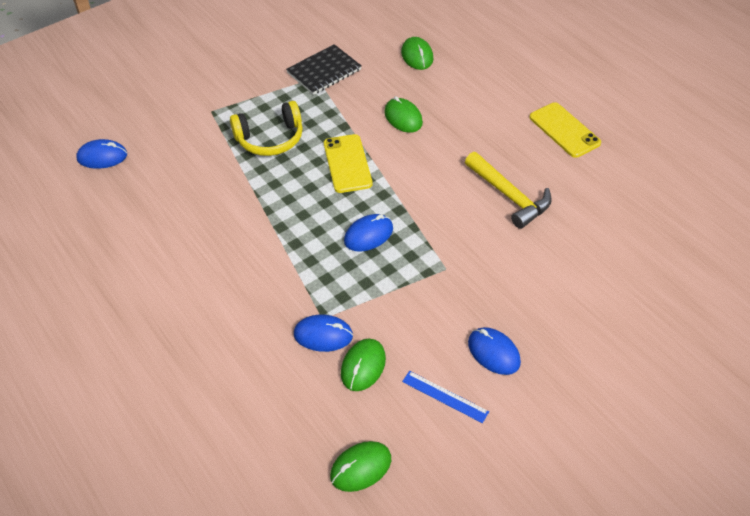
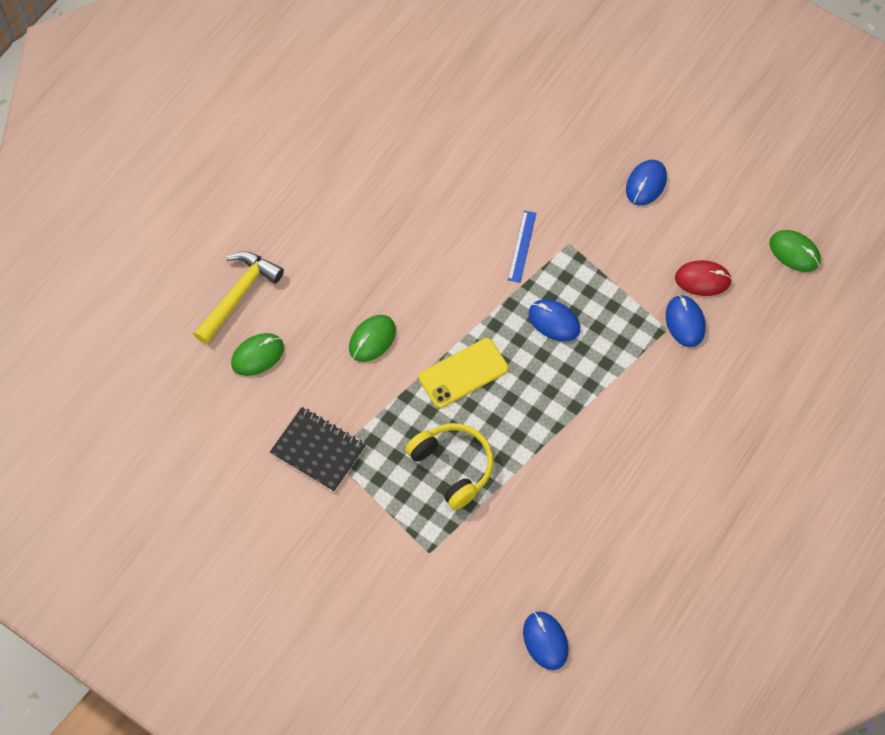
camera: 110 degrees left, 15 degrees up
green mouse [341,339,386,391] -> red mouse [675,260,732,296]
blue ruler [402,371,489,423] -> blue ruler moved to [508,210,536,283]
yellow hammer [465,152,552,229] -> yellow hammer moved to [194,251,284,344]
yellow phone [530,102,601,158] -> none

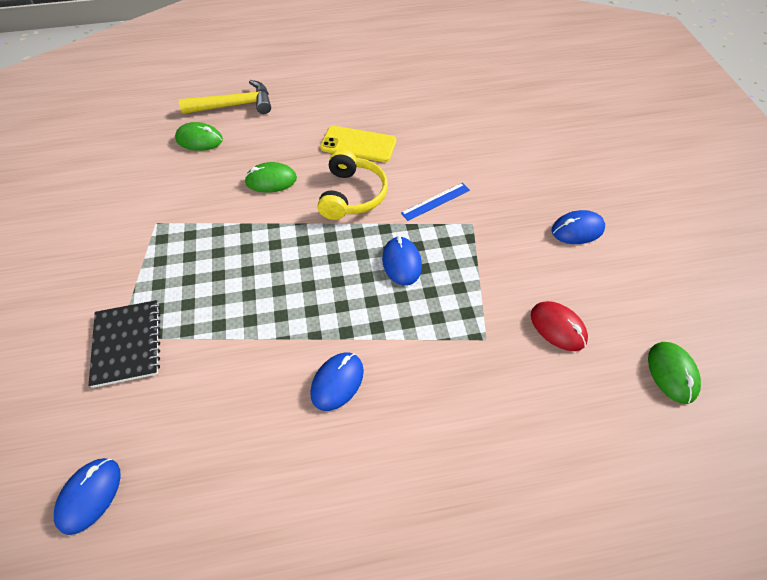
camera: 45 degrees right, 10 degrees down
black notebook [270,407,366,492] -> black notebook moved to [89,300,160,388]
yellow headphones [405,423,493,510] -> yellow headphones moved to [317,149,388,220]
yellow phone [419,338,508,408] -> yellow phone moved to [320,126,396,162]
blue mouse [666,295,705,347] -> blue mouse moved to [310,353,364,411]

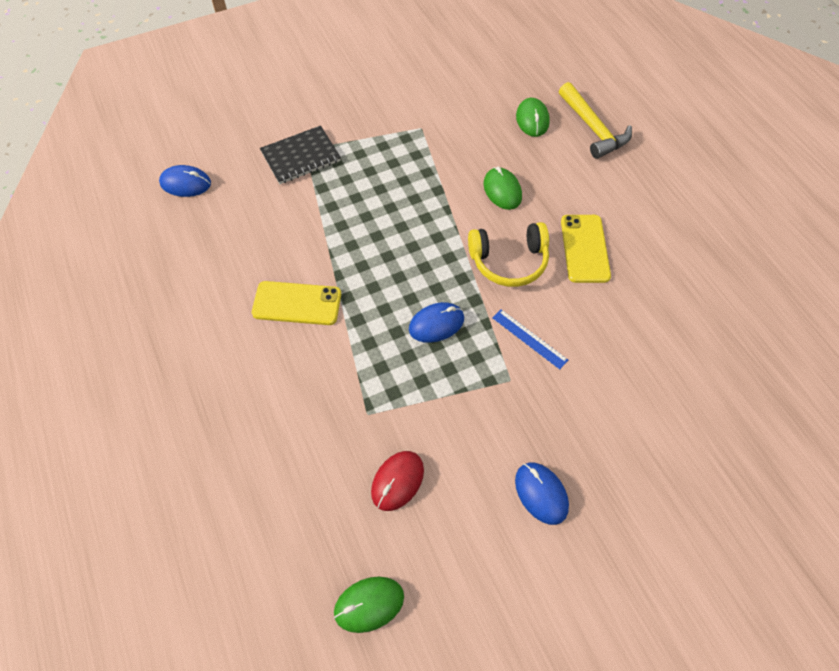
camera: 75 degrees right, 5 degrees up
blue mouse [310,353,364,411] -> yellow phone [252,281,341,325]

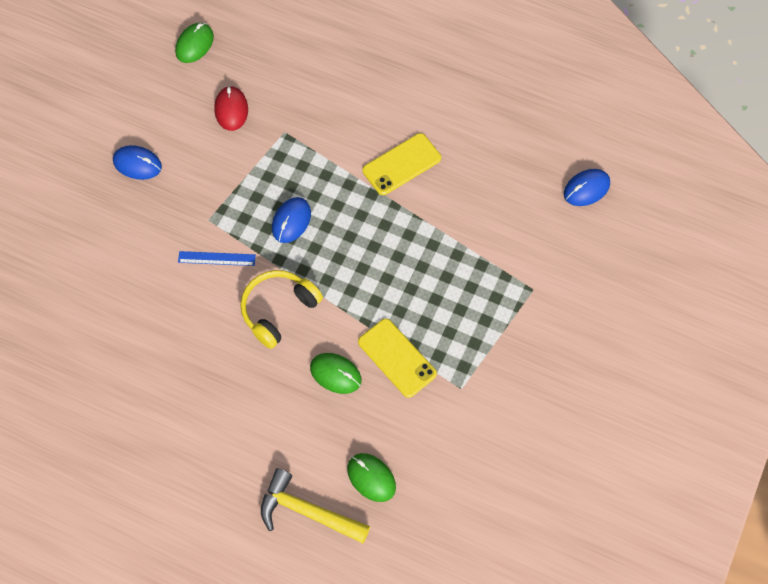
camera: 140 degrees right, 5 degrees up
black notebook [260,126,341,184] -> none
yellow phone [561,215,611,283] -> yellow phone moved to [358,318,437,398]

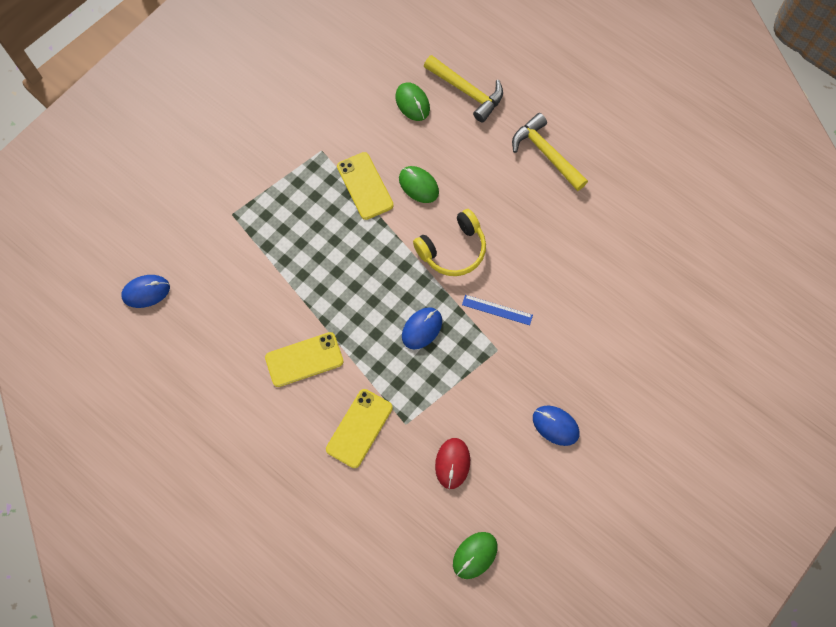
camera: 165 degrees left, 5 degrees up
none -> yellow phone [326,389,393,468]
none -> yellow hammer [512,113,588,191]

